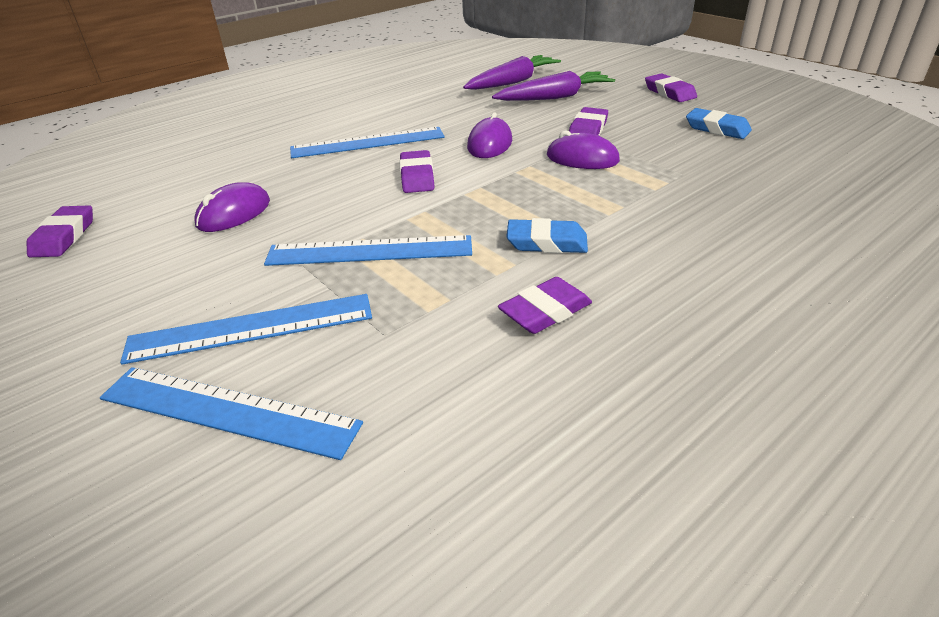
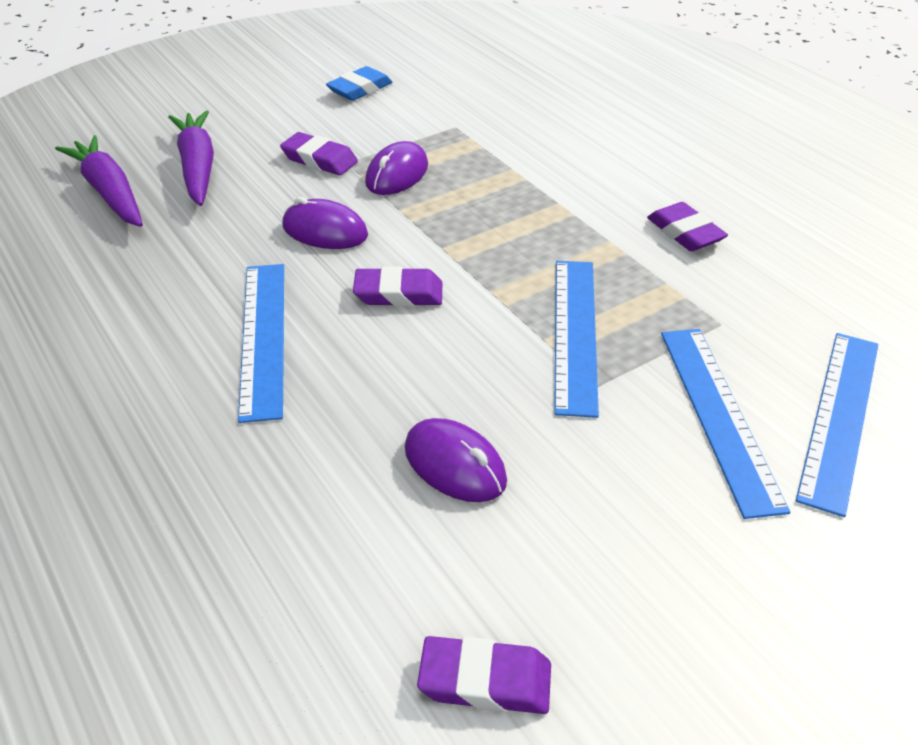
camera: 85 degrees left, 5 degrees up
blue eraser [506,218,588,253] -> none
purple eraser [645,73,697,102] -> none

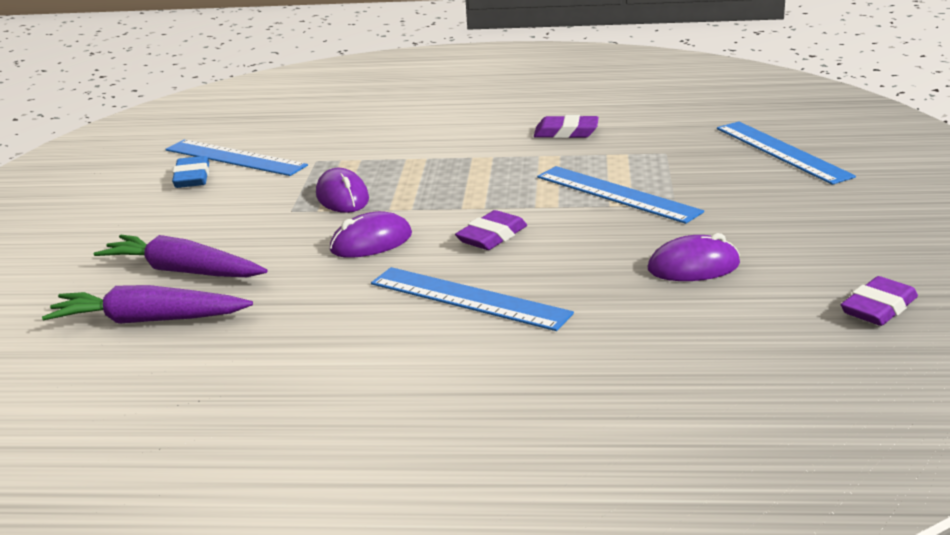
camera: 50 degrees left, 15 degrees down
purple eraser [280,132,358,175] -> none
blue ruler [661,329,790,519] -> blue ruler moved to [165,140,308,176]

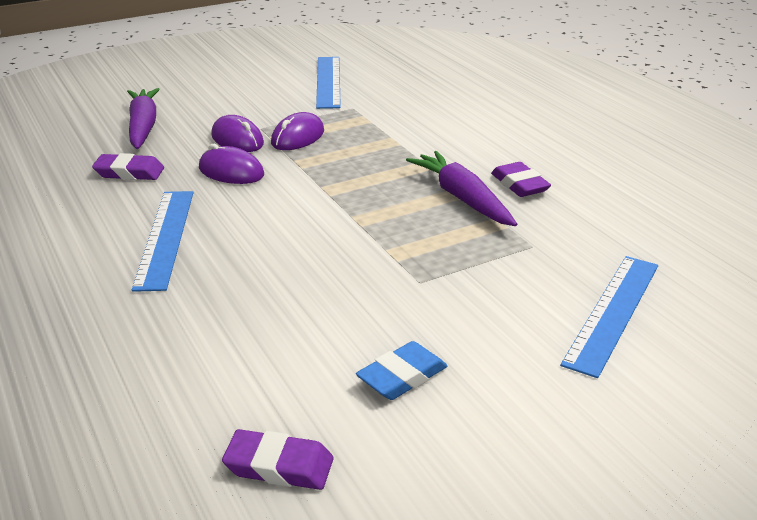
camera: 55 degrees right, 5 degrees up
purple carrot [42,285,253,324] -> purple carrot moved to [406,151,517,226]
blue eraser [172,156,209,188] -> blue eraser moved to [356,341,448,400]
purple eraser [455,210,527,250] -> purple eraser moved to [92,153,164,180]
blue ruler [537,166,704,224] -> none
purple mouse [647,233,740,281] -> purple mouse moved to [211,115,264,152]

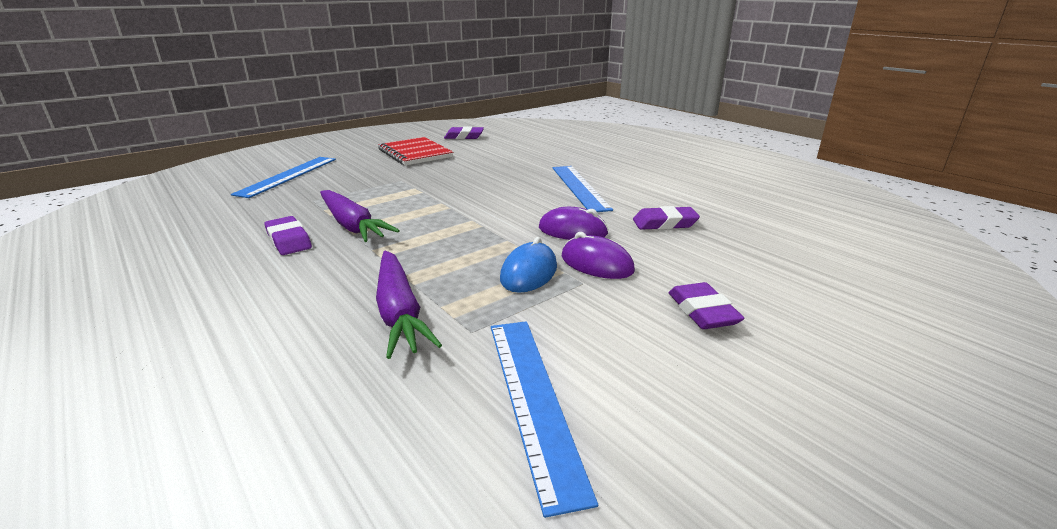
camera: 170 degrees right, 5 degrees down
purple carrot [127,88,160,149] -> purple carrot moved to [376,250,442,359]
purple mouse [271,112,324,150] -> blue mouse [500,237,557,293]
blue eraser [356,341,448,400] -> red notebook [378,137,453,166]
none -> purple eraser [669,282,745,329]

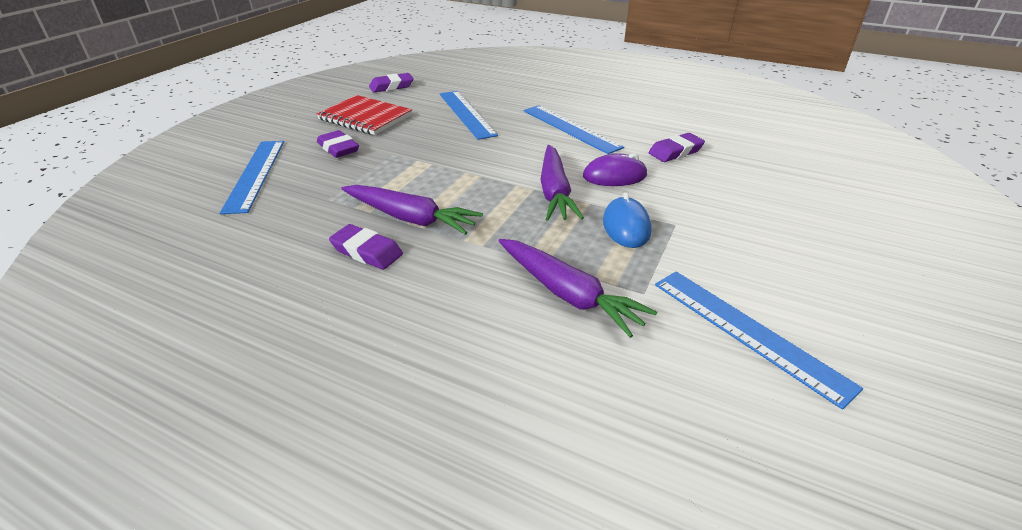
camera: 25 degrees left, 10 degrees up
purple mouse [562,232,635,279] -> none
purple eraser [669,282,745,329] -> purple eraser moved to [317,130,359,158]
none -> blue ruler [439,91,498,140]
none -> purple carrot [540,145,584,221]

